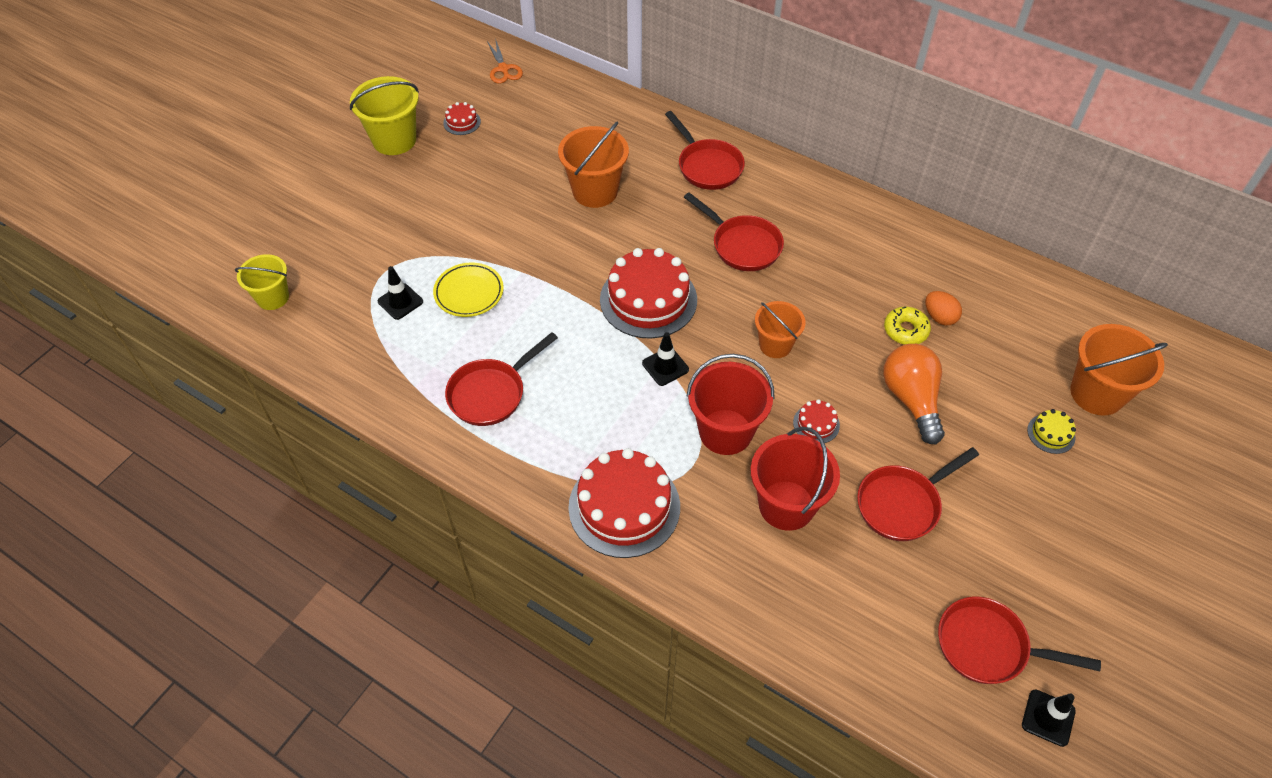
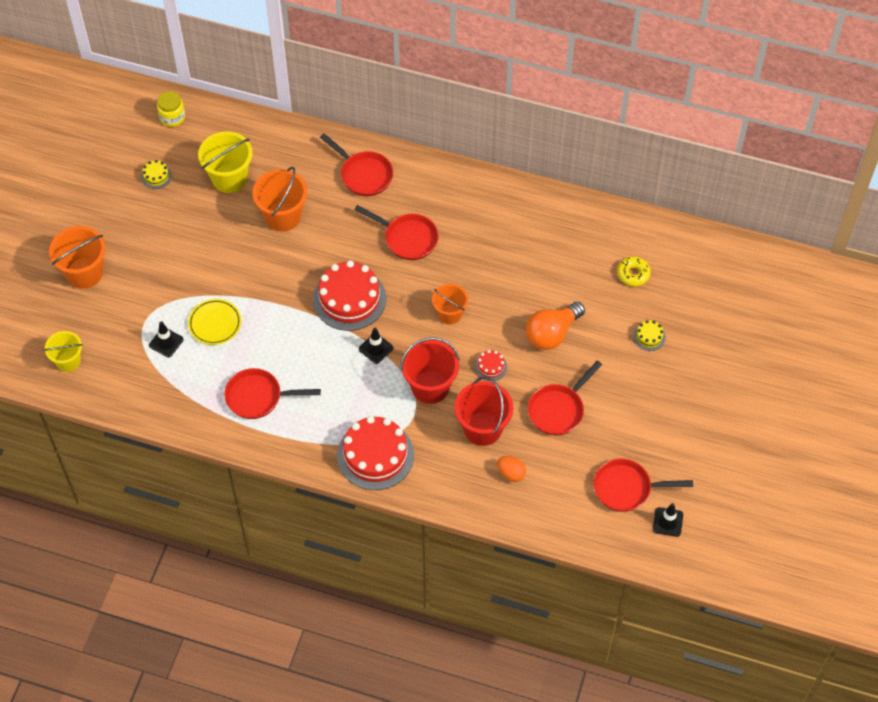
camera: 15 degrees left, 5 degrees up
yellow bucket [350,76,419,155] -> yellow bucket moved to [198,131,253,193]
red cake [443,102,481,135] -> yellow cake [141,160,172,189]
red pan [445,332,558,426] -> red pan turned 60 degrees clockwise [224,368,321,419]
orange scissors [487,38,523,84] -> yellow jar [157,91,185,127]
orange light bulb [883,344,945,444] -> orange light bulb turned 105 degrees counterclockwise [526,302,585,350]
yellow donut [884,307,931,345] -> yellow donut moved to [617,257,651,286]
orange egg [925,291,962,326] -> orange egg moved to [497,456,526,482]
orange bucket [1070,324,1168,415] -> orange bucket moved to [49,226,106,289]

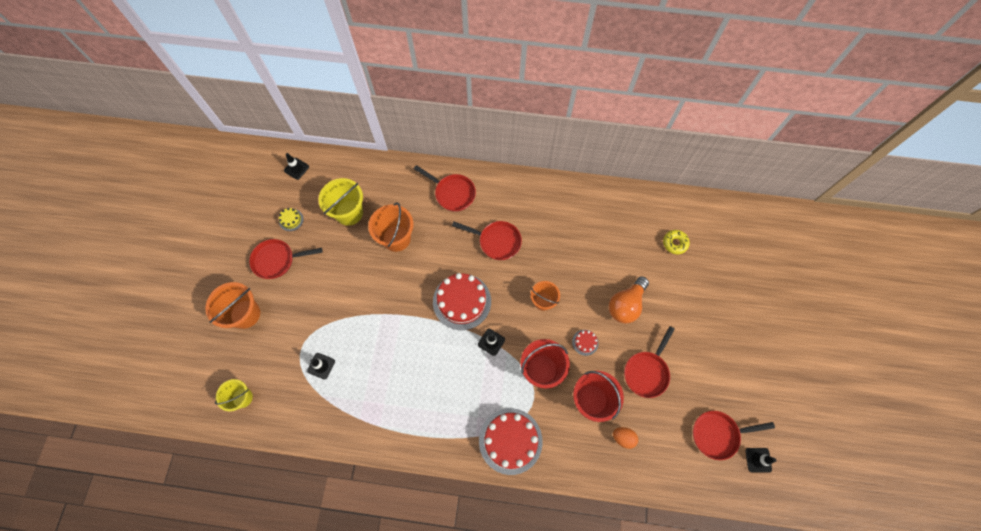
camera: 10 degrees left, 10 degrees up
yellow jar [157,91,185,127] -> black traffic cone [284,153,309,180]
yellow plate [188,299,241,345] -> none
red pan [224,368,321,419] -> red pan moved to [249,239,323,279]
yellow cake [633,320,666,351] -> none

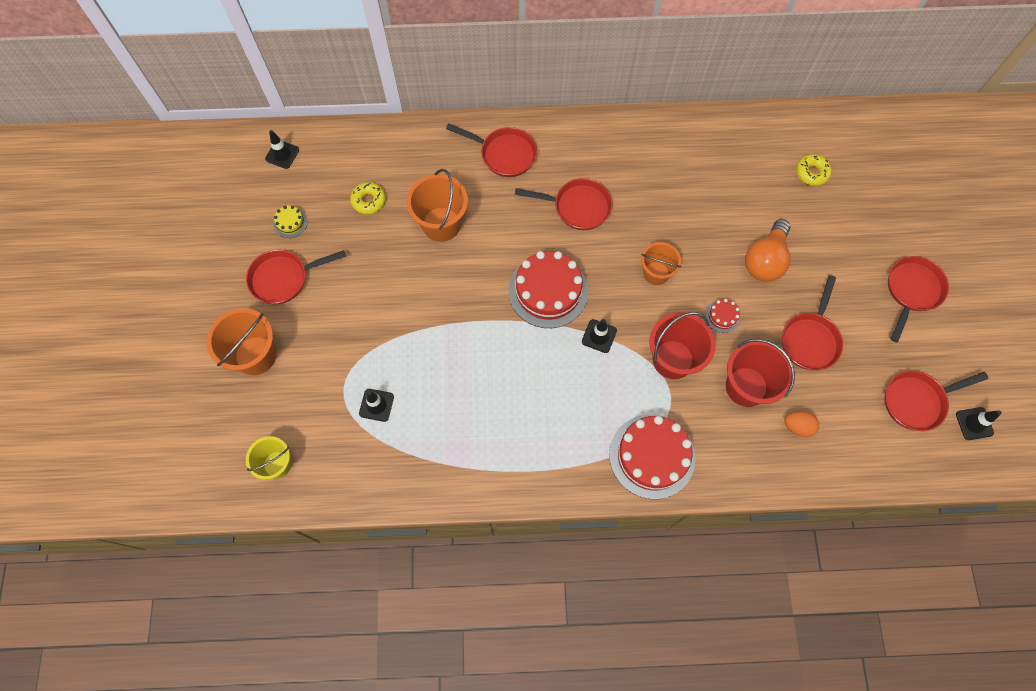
camera: 10 degrees left, 0 degrees up
yellow bucket [319,178,363,226] -> yellow donut [350,182,386,214]
none -> red pan [888,256,949,342]

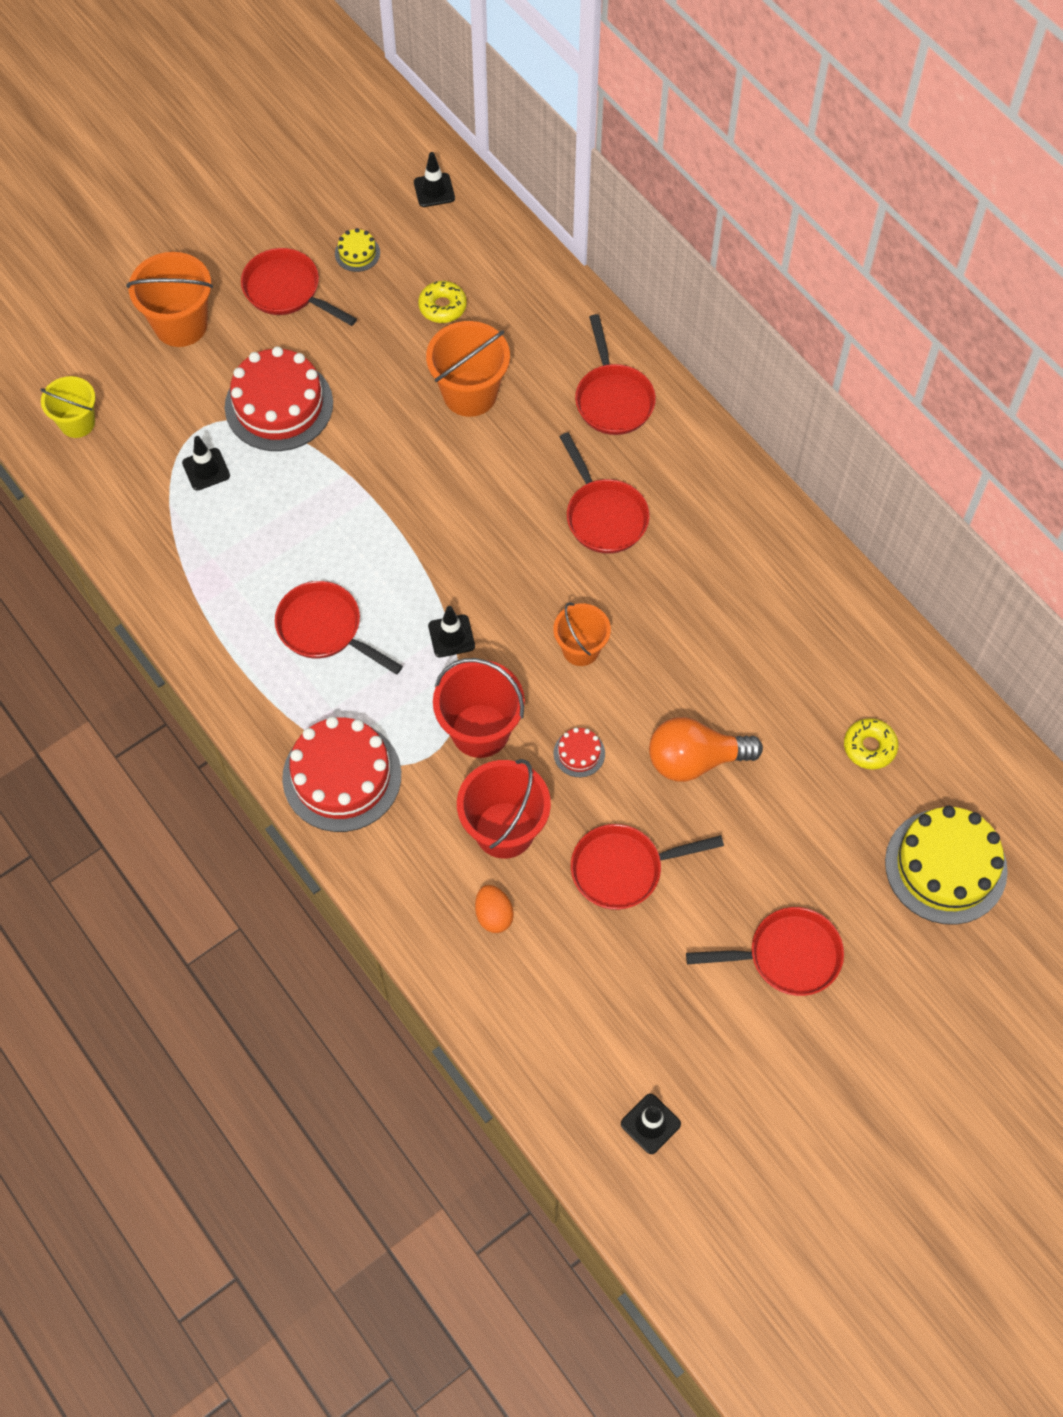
camera: 55 degrees right, 5 degrees down
red cake [509,251,588,328] -> red cake moved to [225,346,333,451]
red pan [884,371,988,431] -> red pan moved to [275,581,403,675]
none -> yellow cake [885,806,1008,925]

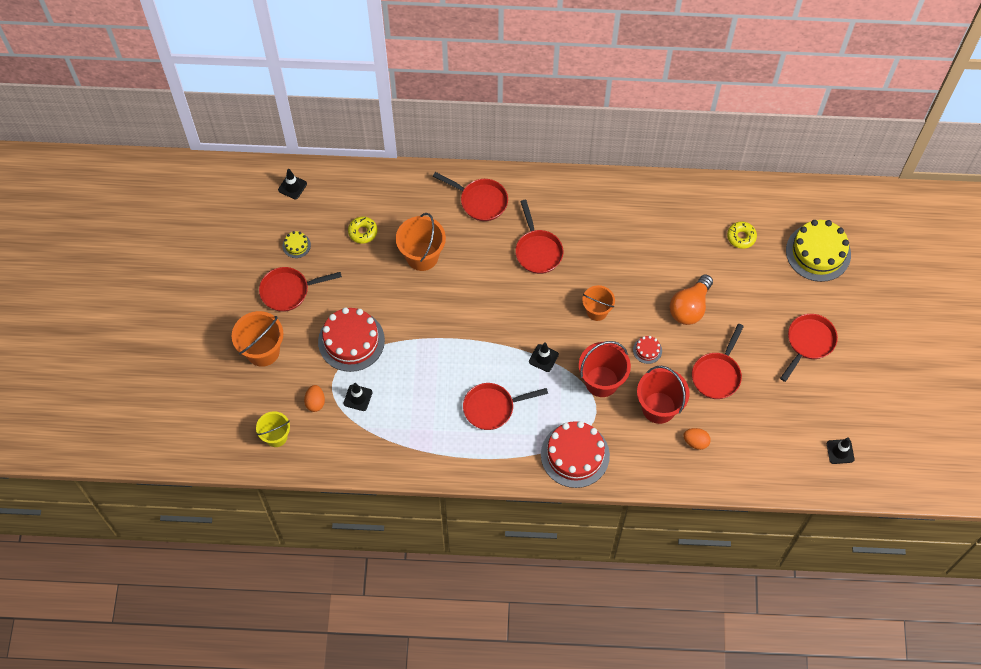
camera: 50 degrees left, 0 degrees up
red pan [560,432,650,554] -> red pan turned 60 degrees clockwise [515,200,563,274]
none -> orange egg [304,385,325,412]

